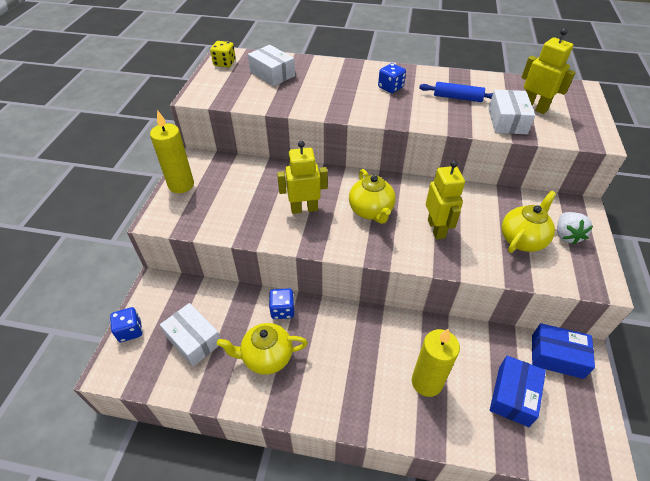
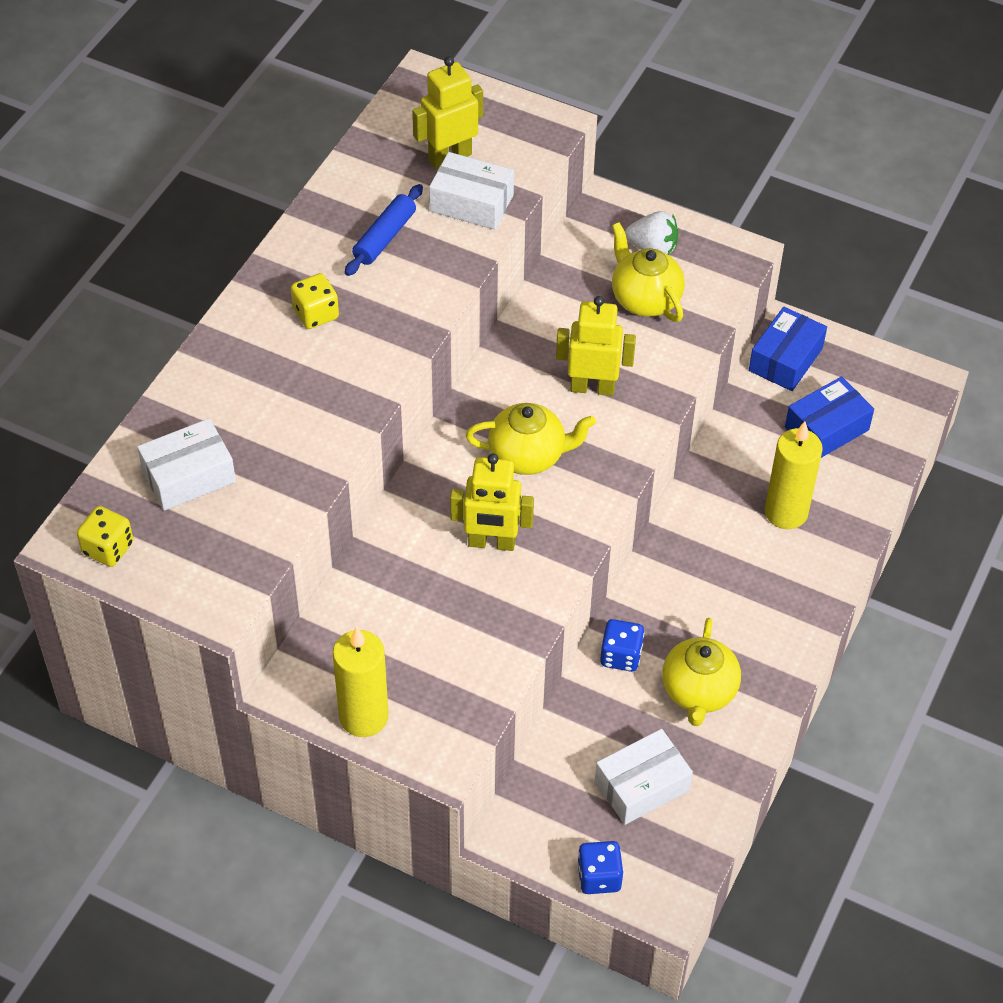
camera: 75 degrees left, 5 degrees up
yellow robot [277,141,328,214] -> yellow robot turned 90 degrees counterclockwise [450,453,534,551]
blue dice [378,63,406,93] -> yellow dice [291,273,339,329]
blue box [490,356,546,427] -> blue box turned 75 degrees counterclockwise [785,376,874,458]

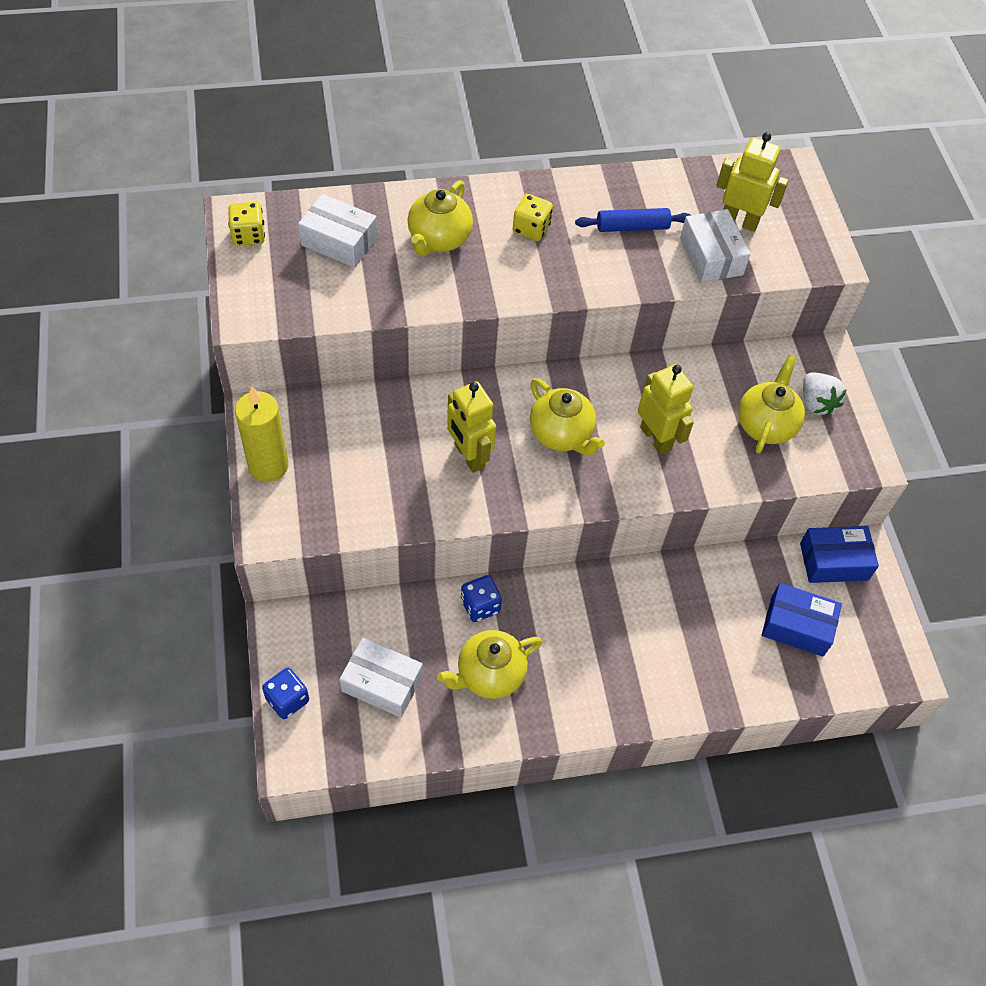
camera: 50 degrees right, 5 degrees up
yellow candle [765,422,823,529] -> none
none -> yellow teapot [408,180,473,256]

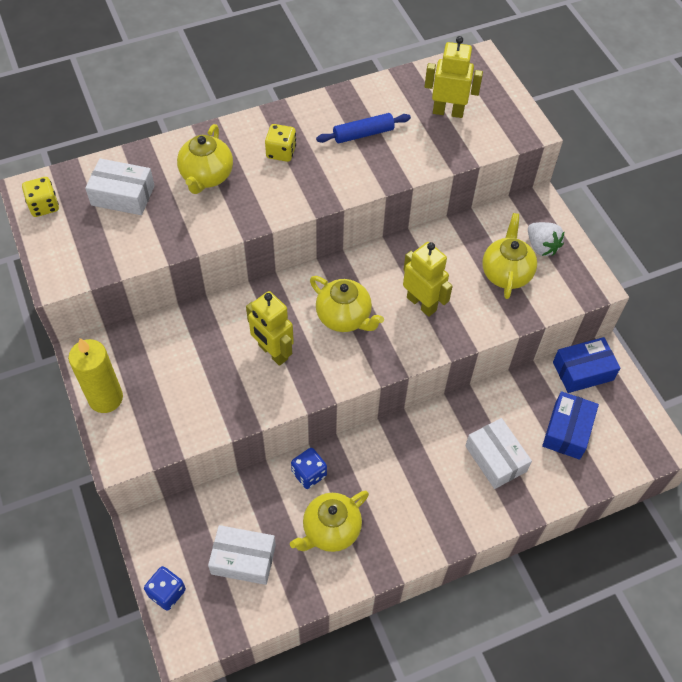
camera: 10 degrees left, 0 degrees up
white box [680,209,751,283] -> white box moved to [465,418,532,489]
blue box [762,583,842,657] -> blue box turned 75 degrees counterclockwise [542,391,599,460]

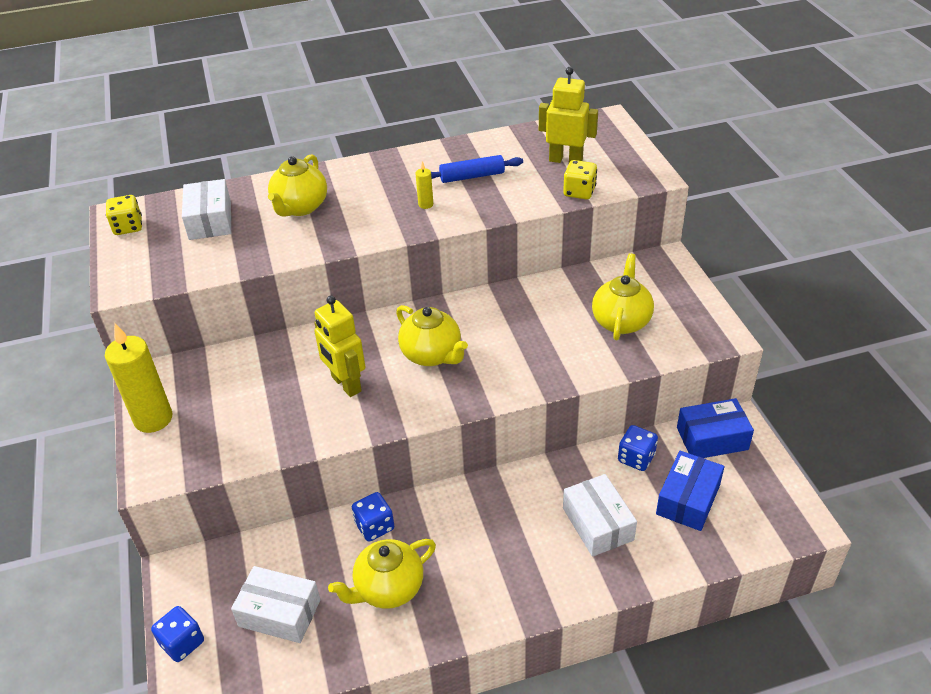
camera: 10 degrees right, 15 degrees down
white box [85,159,155,215] -> white box turned 60 degrees clockwise [182,179,231,240]
yellow dice [265,124,296,162] -> yellow dice moved to [563,160,597,199]
yellow robot [403,242,453,317] -> none
white strawberry [528,222,565,256] -> none
none -> yellow candle [415,161,433,209]
none -> blue dice [618,425,658,471]

